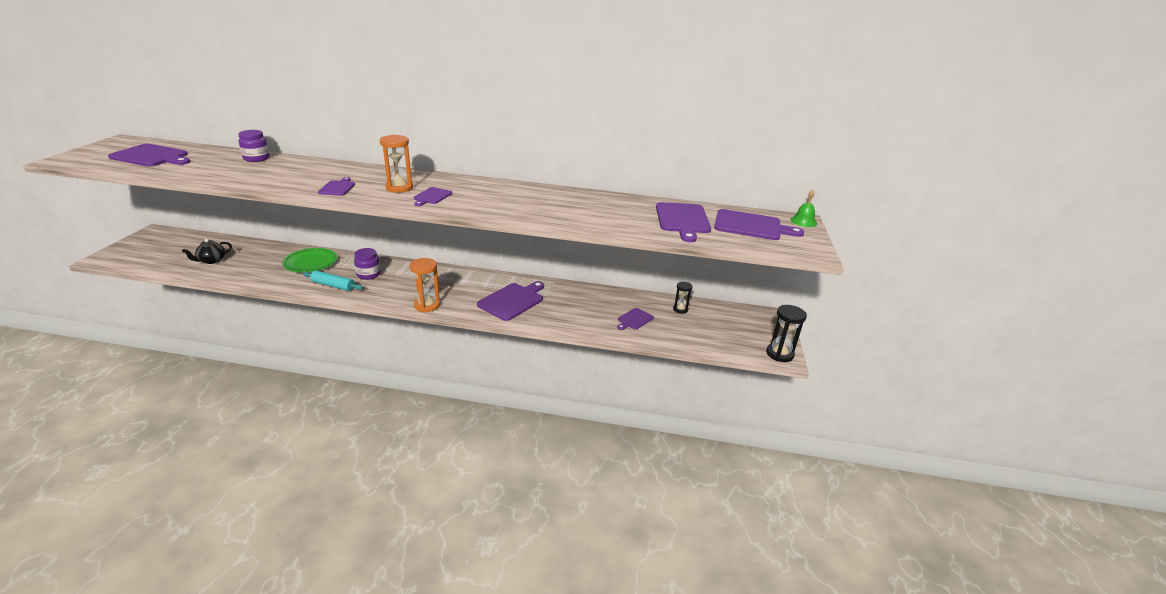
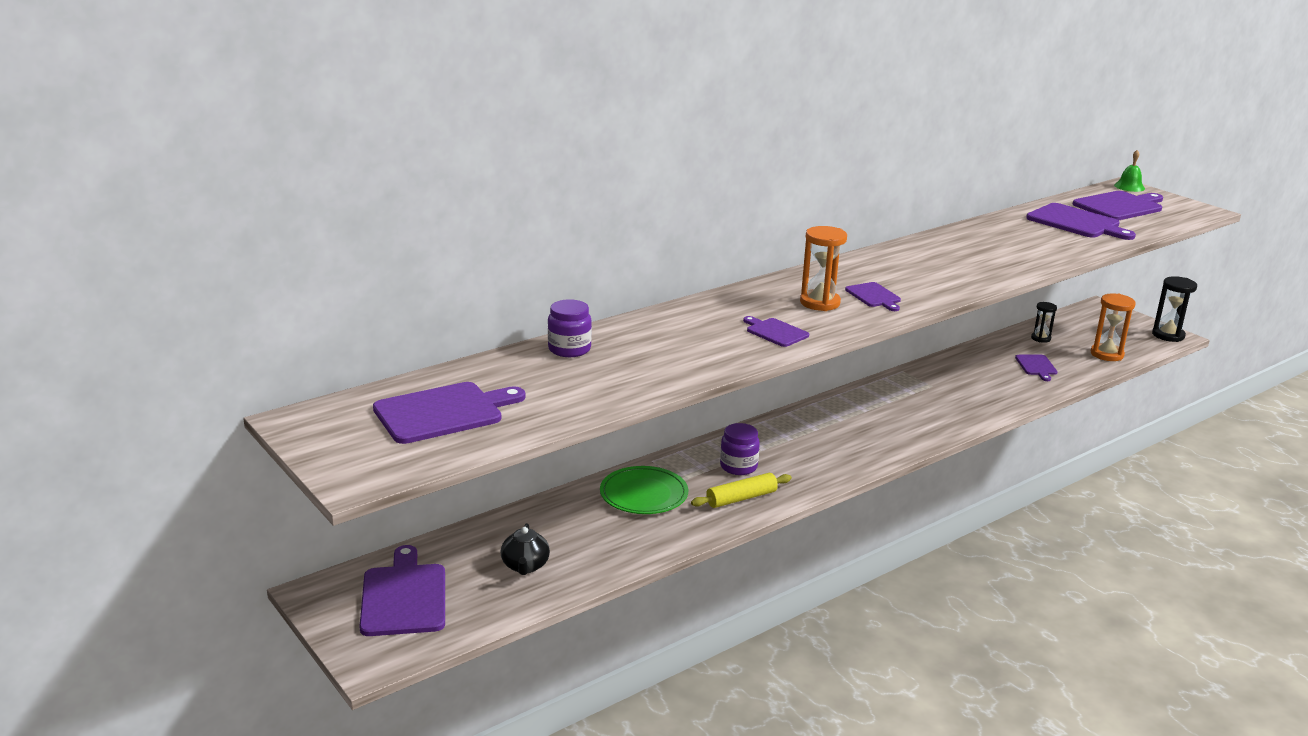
camera: 45 degrees left, 5 degrees down
turquoise rolling pin [303,270,363,291] -> yellow rolling pin [691,473,792,508]
orange hourglass [410,258,440,312] -> orange hourglass moved to [1091,294,1136,361]
purple cutting board [477,281,544,321] -> purple cutting board moved to [359,545,445,636]

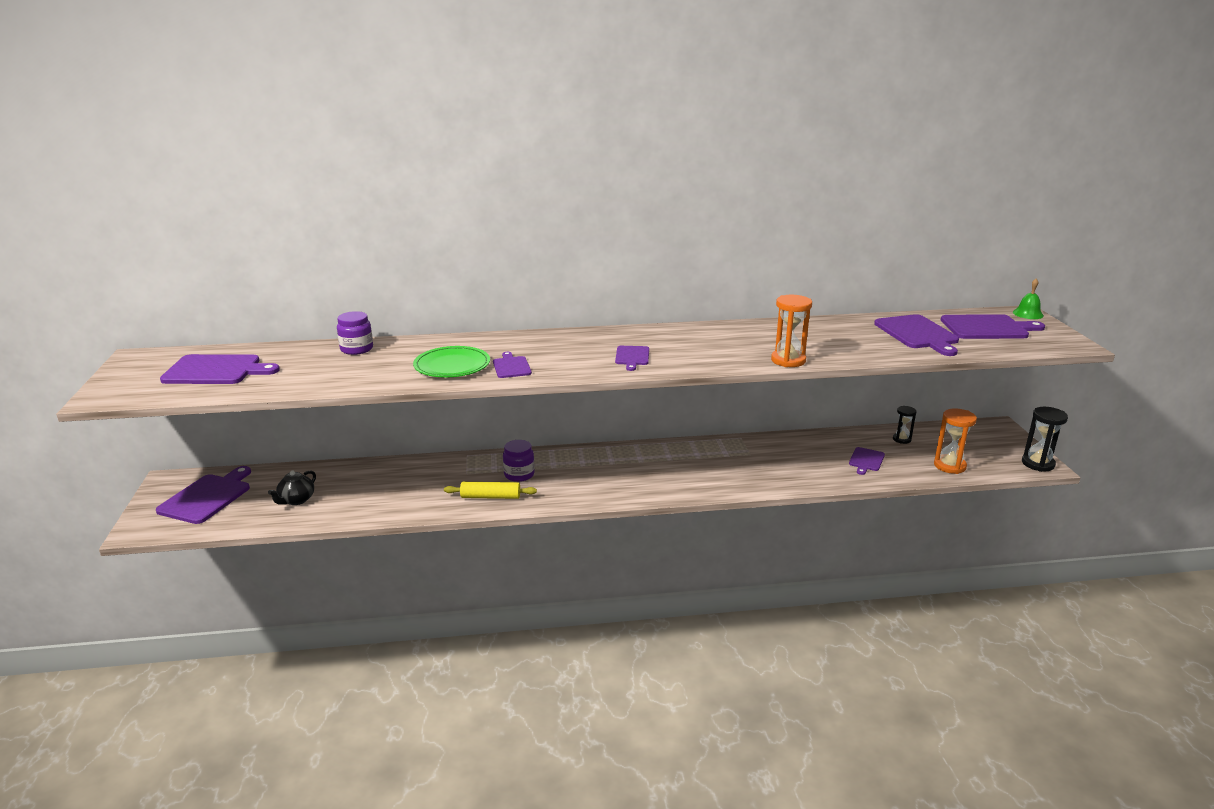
camera: 30 degrees right, 0 degrees up
green plate [600,466,688,514] -> green plate moved to [413,346,490,377]
orange hourglass [800,226,847,311] -> orange hourglass moved to [771,295,812,367]

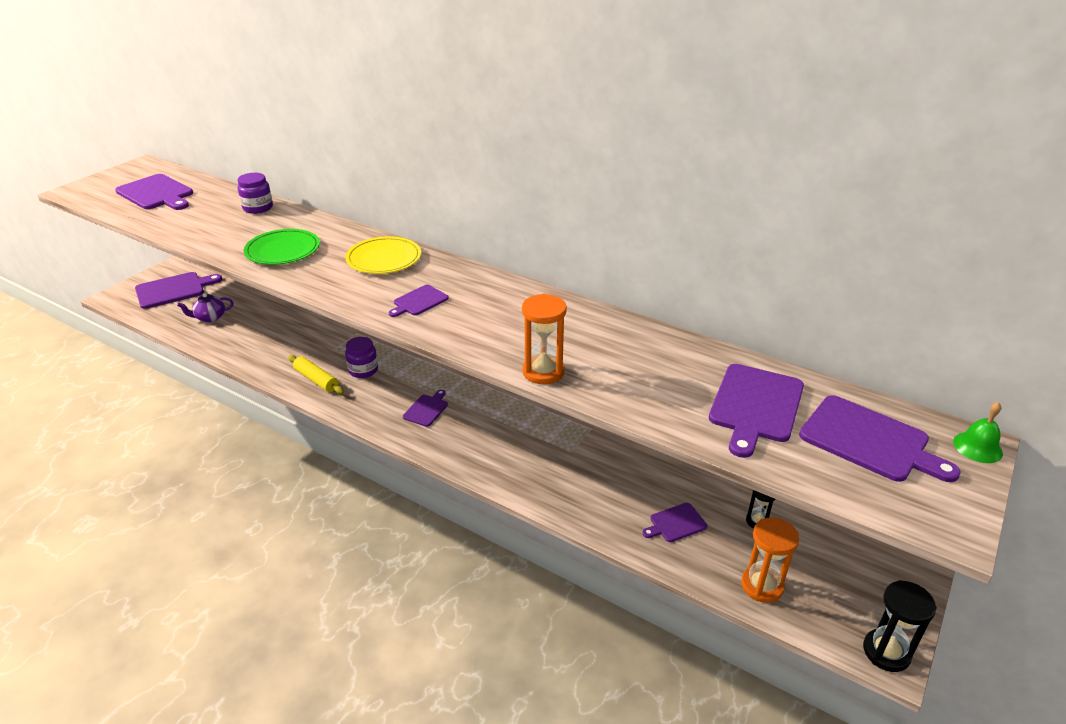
camera: 40 degrees right, 10 degrees up
black teapot [268,470,316,505] -> purple teapot [177,293,233,322]
purple cutting board [493,352,532,378] -> purple cutting board moved to [403,390,448,427]
none -> yellow plate [345,236,421,274]

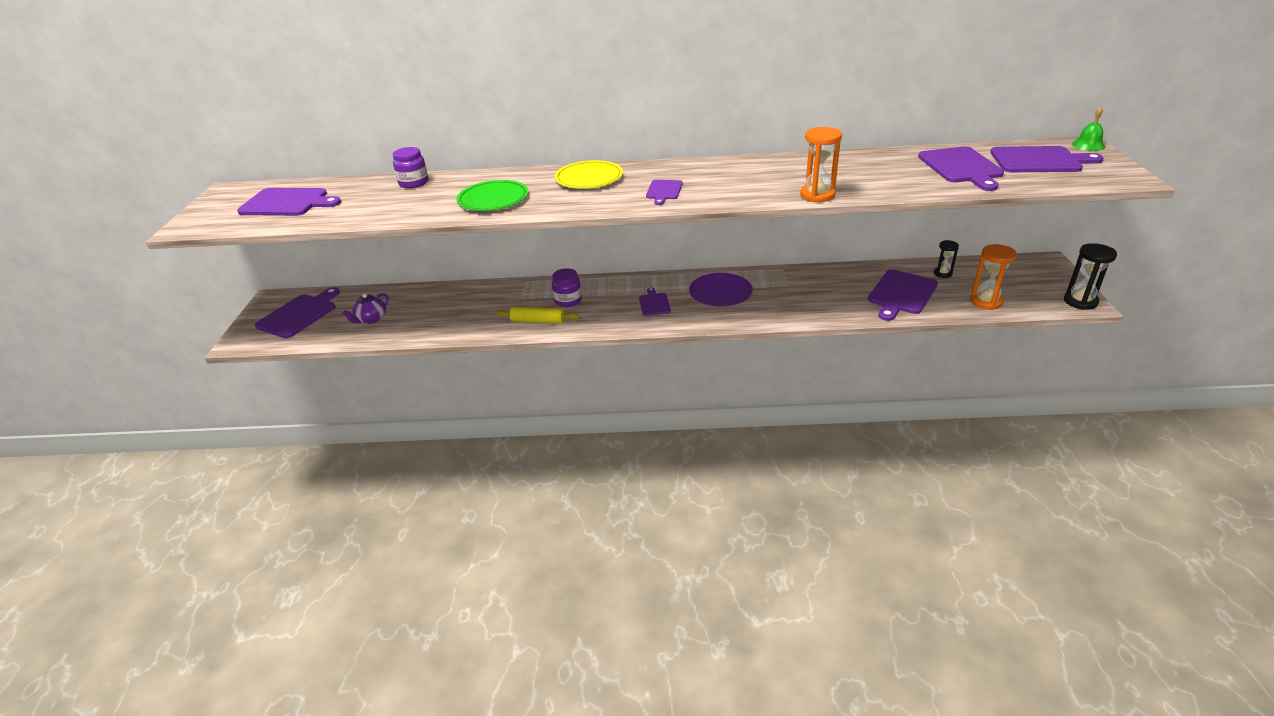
camera: 30 degrees left, 0 degrees up
purple cutting board [642,503,707,542] -> purple cutting board [868,270,938,321], size x1.82
none -> purple plate [689,273,753,307]

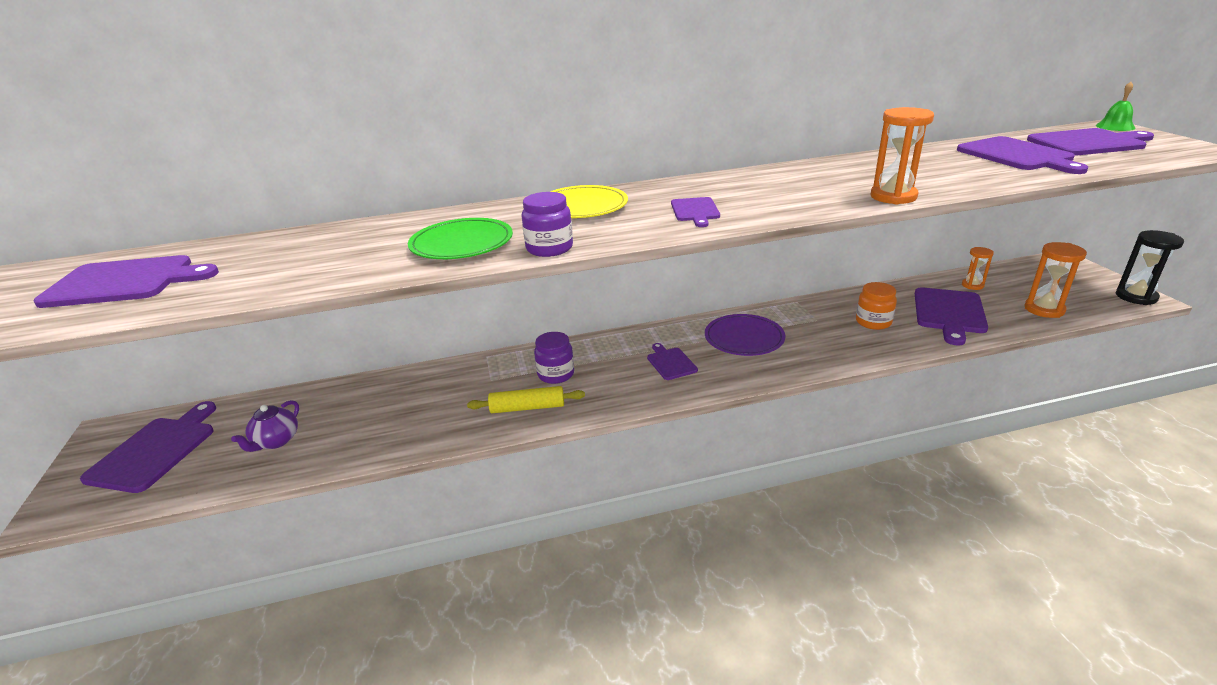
camera: 15 degrees left, 5 degrees down
purple jar [393,147,428,188] -> purple jar moved to [521,192,573,257]
black hourglass [934,240,959,278] -> orange hourglass [962,247,994,290]
none -> orange jar [856,282,897,330]

